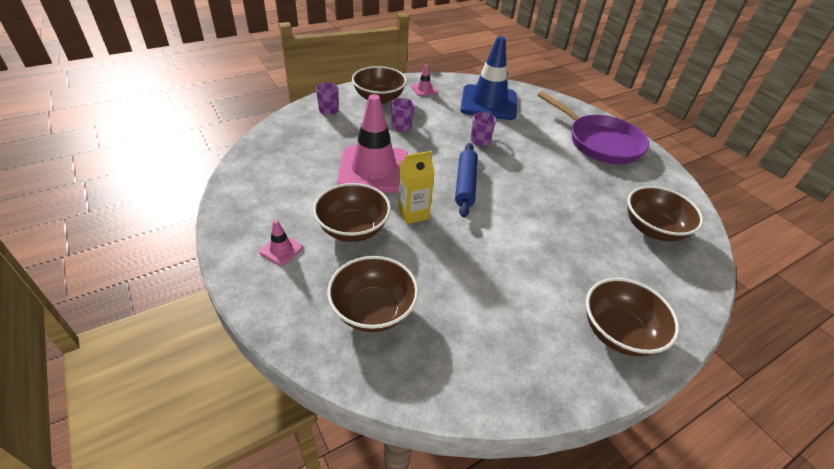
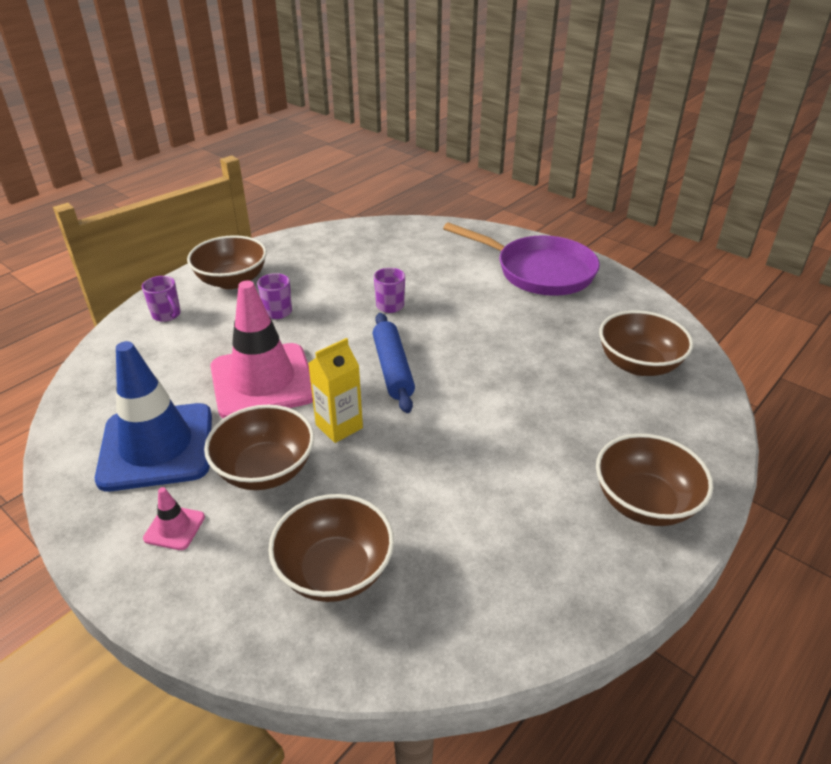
camera: 15 degrees left, 5 degrees down
pink traffic cone [411,65,438,96] -> none
blue traffic cone [460,36,517,120] -> blue traffic cone moved to [95,341,212,492]

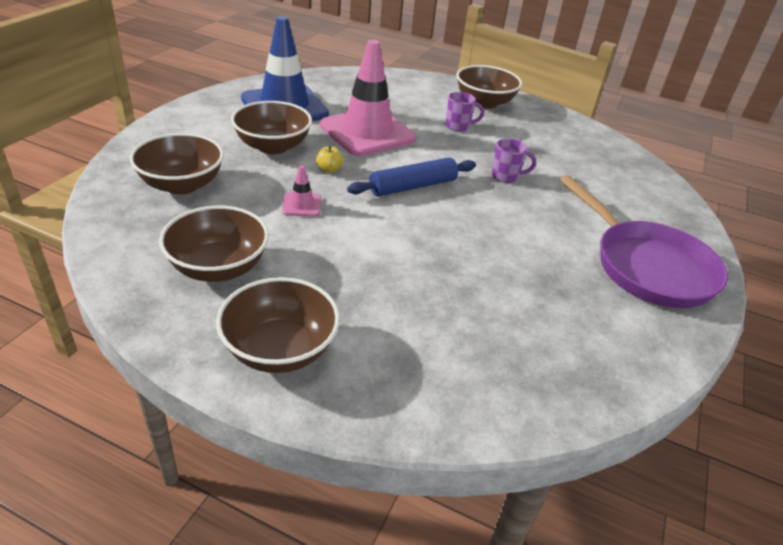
camera: 70 degrees right, 0 degrees up
purple mug [142,276,181,322] -> none
pink traffic cone [143,487,205,550] -> pink traffic cone moved to [282,165,321,217]
yellow carton [308,338,363,443] -> yellow apple [316,146,343,173]
purple pan [443,222,600,296] -> purple pan turned 45 degrees counterclockwise [560,175,728,308]
brown bowl [599,310,693,376] -> brown bowl moved to [159,206,269,282]

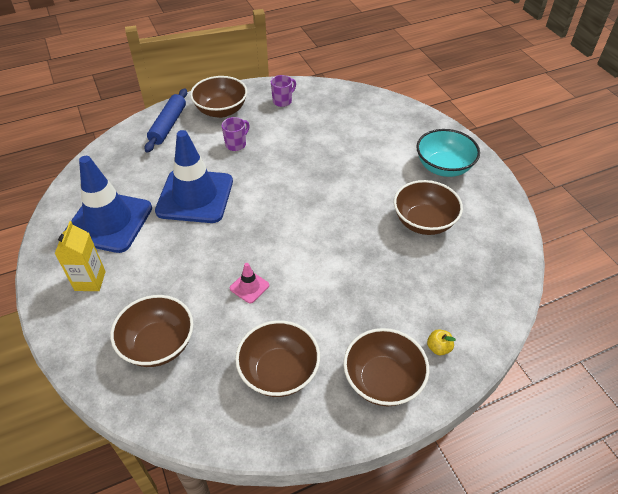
camera: 45 degrees left, 10 degrees up
brown bowl [231,101,312,154] -> brown bowl moved to [394,180,463,235]
yellow apple [316,146,343,173] -> yellow apple moved to [427,329,456,355]
pink traffic cone [320,40,416,156] -> blue traffic cone [155,130,233,223]
blue rolling pin [347,157,476,196] -> blue rolling pin moved to [145,88,187,153]
purple mug [492,138,536,183] -> purple mug moved to [271,75,296,107]
purple pan [560,175,728,308] -> turquoise bowl [417,129,480,177]
none -> yellow carton [55,221,106,291]

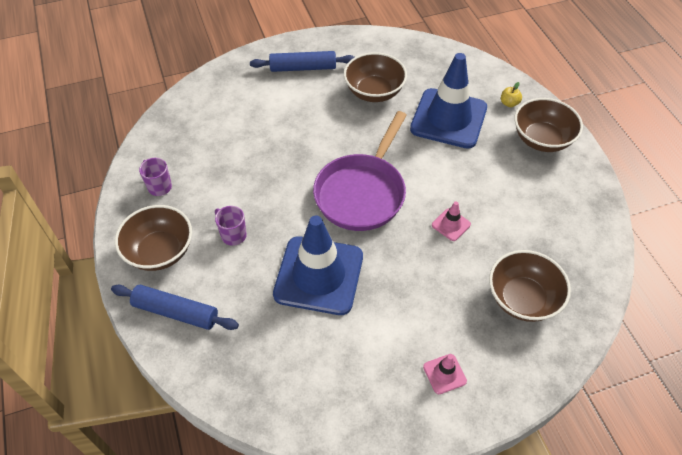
camera: 85 degrees left, 5 degrees up
yellow carton [55,221,106,291] -> pink traffic cone [423,354,467,394]
blue traffic cone [64,156,152,253] -> blue traffic cone moved to [410,53,487,149]
brown bowl [235,320,320,397] -> none
turquoise bowl [417,129,480,177] -> blue rolling pin [250,51,355,72]
none -> purple pan [313,111,407,231]

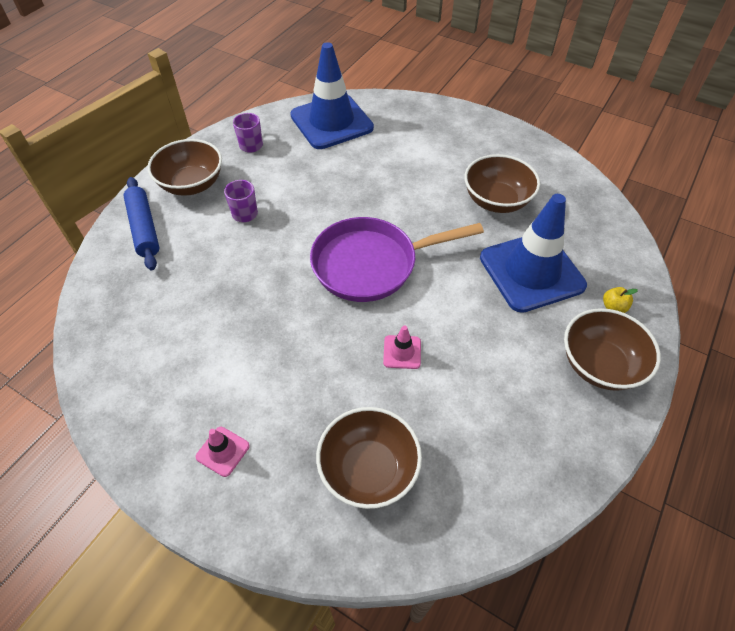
camera: 50 degrees right, 0 degrees up
blue rolling pin [250,51,355,72] -> none
blue traffic cone [273,216,363,315] -> blue traffic cone moved to [290,42,374,149]

